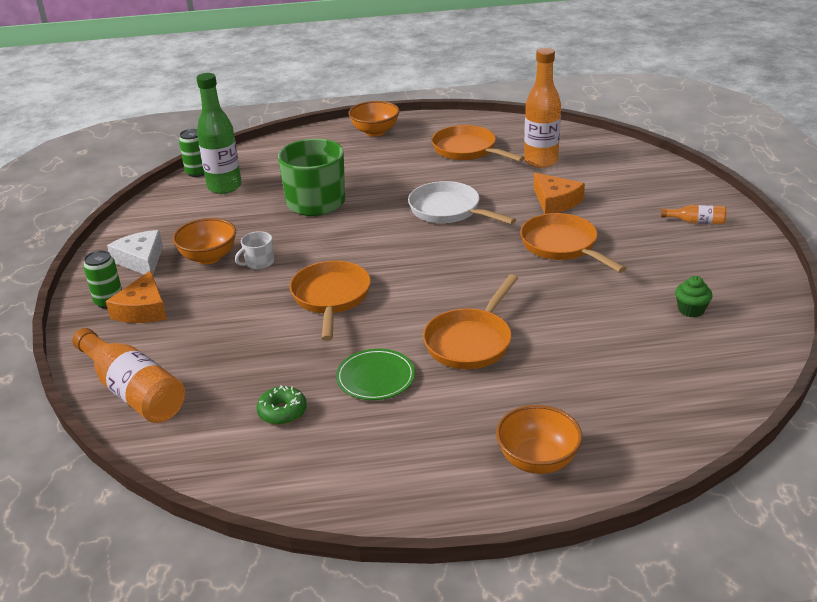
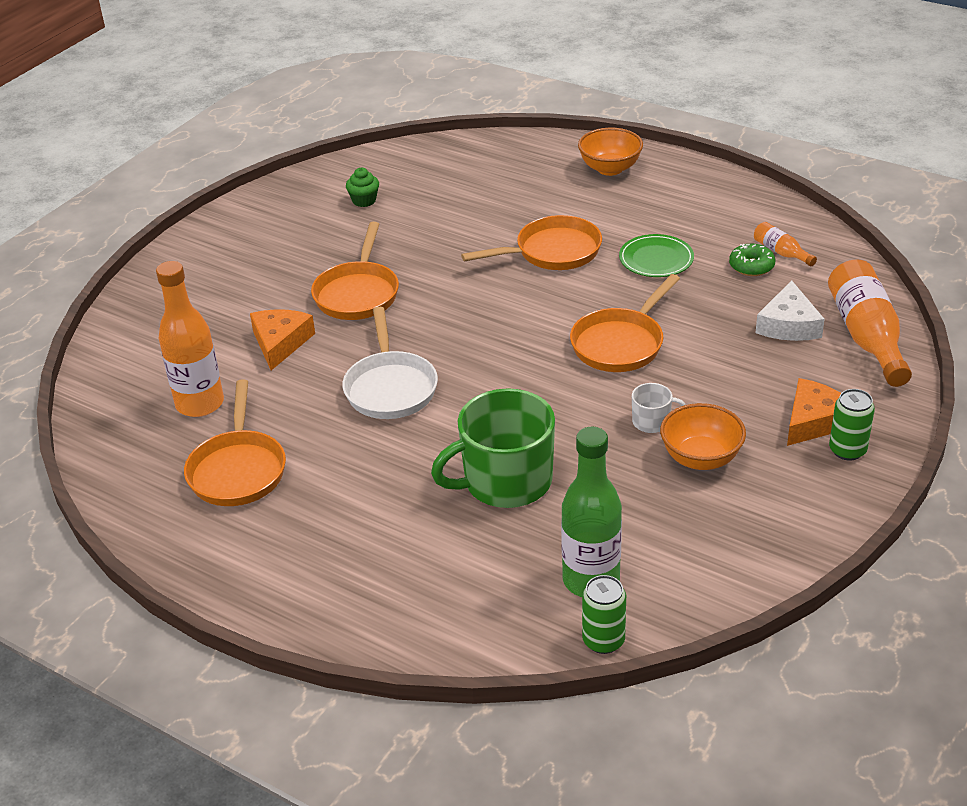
camera: 140 degrees left, 5 degrees up
white cheese [107,230,163,274] -> white cheese moved to [756,280,825,341]
orange bowl [349,101,399,137] -> none
orange bottle [661,205,727,225] -> orange bottle moved to [754,222,817,266]

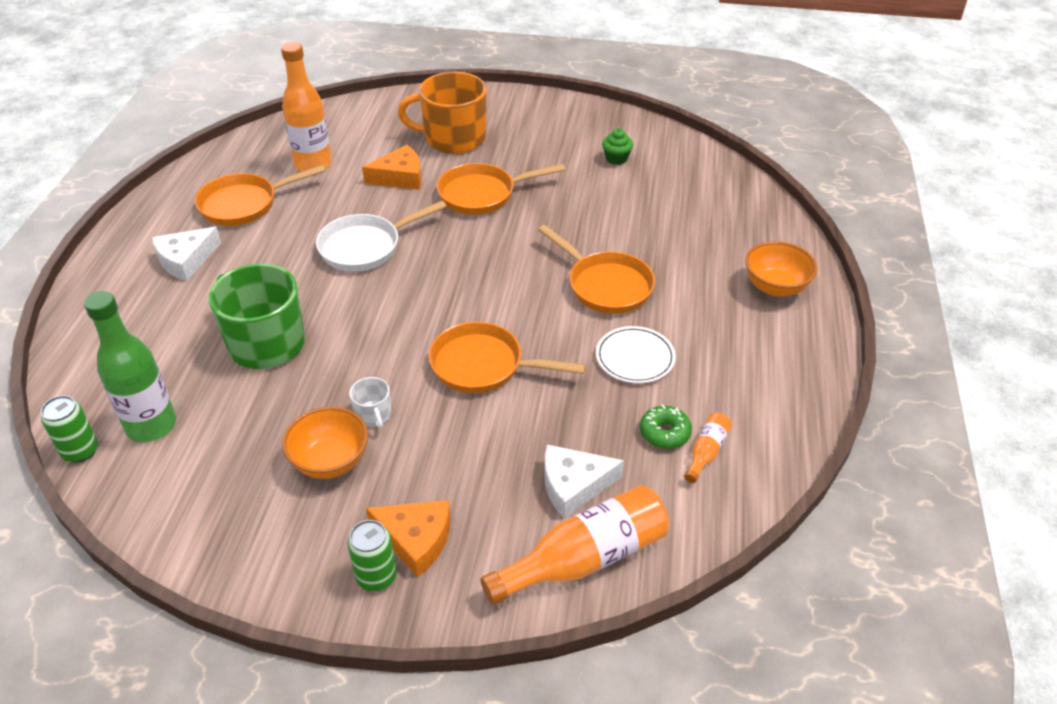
camera: 65 degrees right, 5 degrees up
green plate [619,234,694,277] -> white plate [596,326,676,383]
none -> white cheese [152,227,221,281]
none -> orange mug [398,72,487,154]

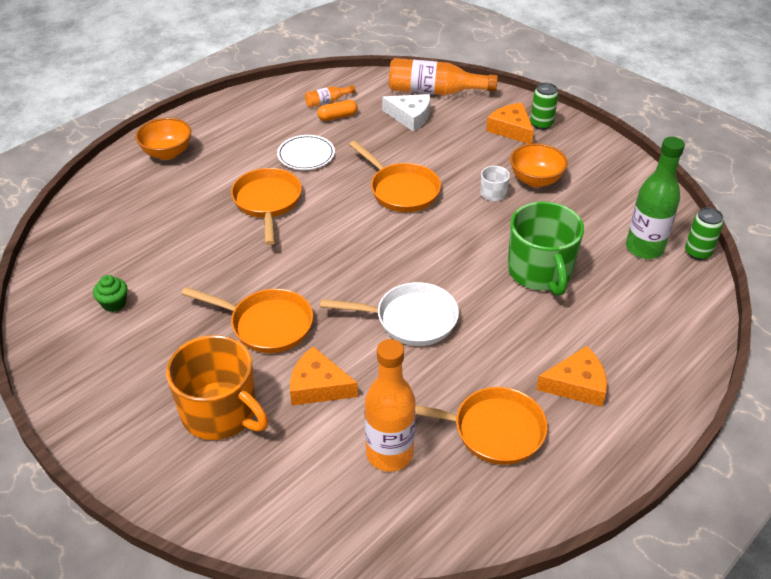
camera: 145 degrees left, 0 degrees up
white cheese [152,227,221,281] -> orange cheese [536,346,607,407]
green donut [640,404,692,449] -> orange capsule [317,100,358,121]

